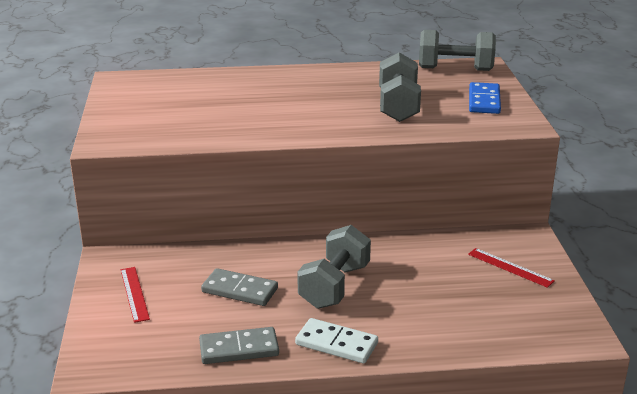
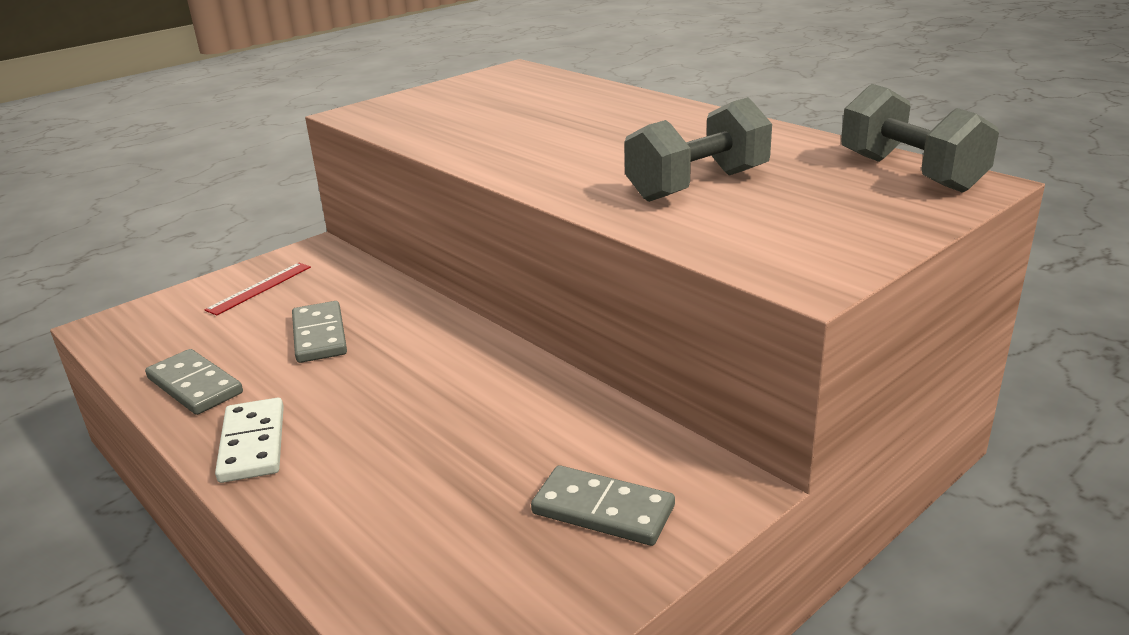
camera: 55 degrees right, 0 degrees up
grey dumbbell [297,225,371,309] -> none
red ruler [468,248,555,288] -> grey domino [531,465,675,546]
blue domino [469,82,501,114] -> none

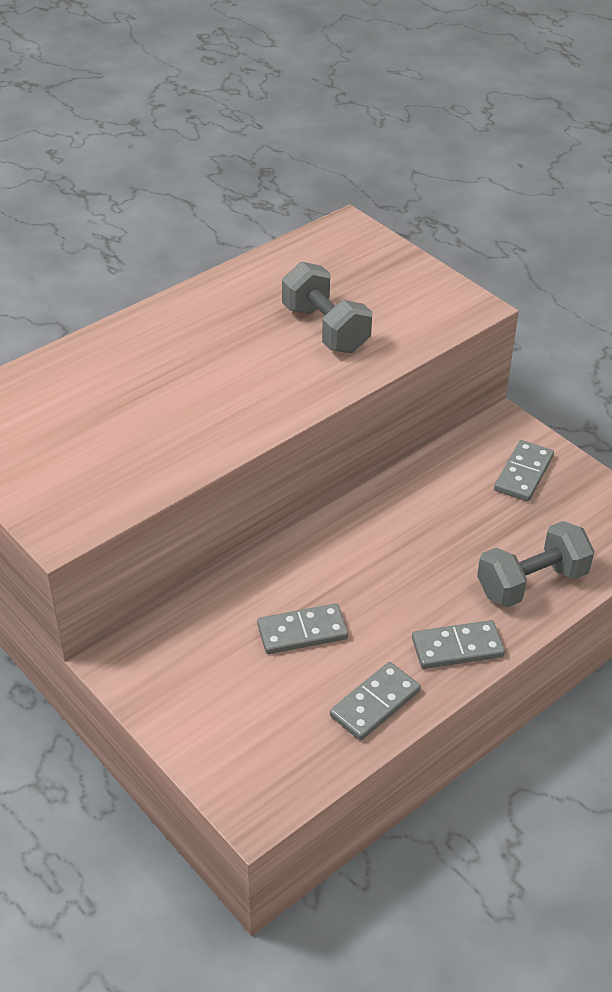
camera: 90 degrees left, 15 degrees up
red ruler [205,263,311,316] -> none
white domino [215,397,284,483] -> grey domino [412,620,505,669]
grey dumbbell [841,84,999,193] -> grey dumbbell moved to [477,521,594,608]

